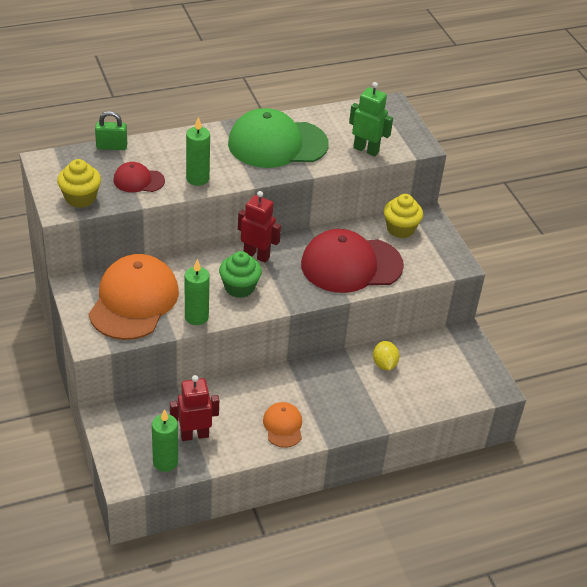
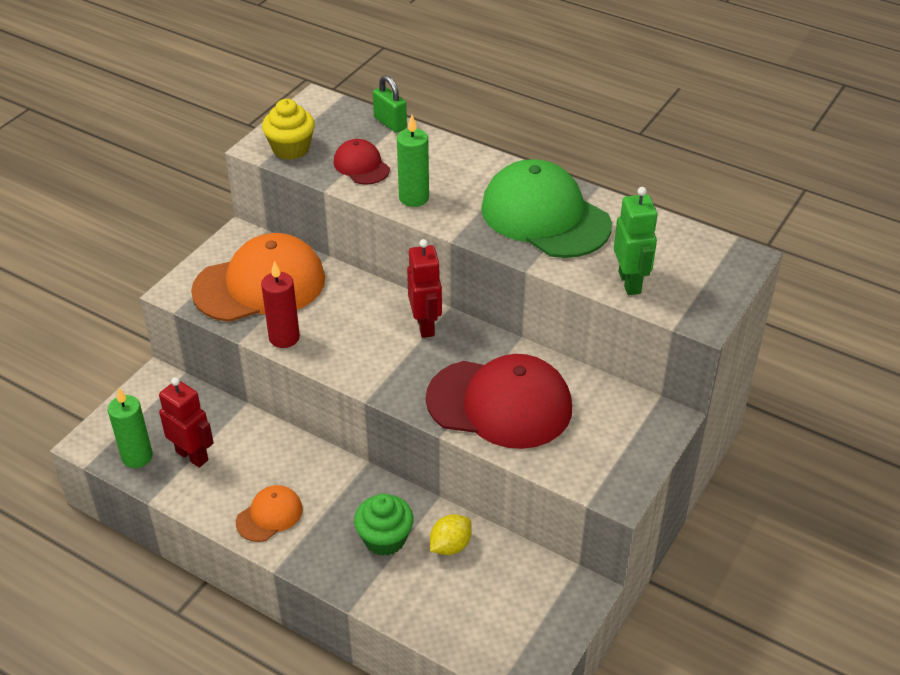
camera: 55 degrees right, 0 degrees up
green candle [185,259,210,325] -> red candle [261,261,300,348]
green cupcake [219,251,262,298] -> green cupcake moved to [354,494,414,556]
red cap [301,229,404,293] -> red cap turned 150 degrees clockwise [426,354,572,449]
yellow cupcake [384,194,423,238] -> none

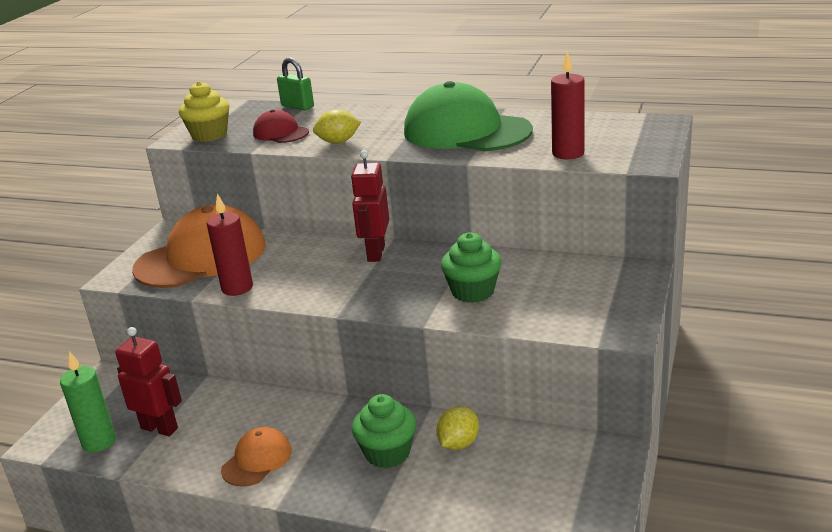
camera: 10 degrees left, 15 degrees down
green candle [397,115,429,207] -> yellow lemon [313,109,361,144]
red robot [407,239,442,338] -> red robot turned 150 degrees counterclockwise [351,150,389,262]
red cap [426,354,572,449] -> green cupcake [441,232,502,303]
green robot [614,187,658,295] -> red candle [551,51,585,159]

